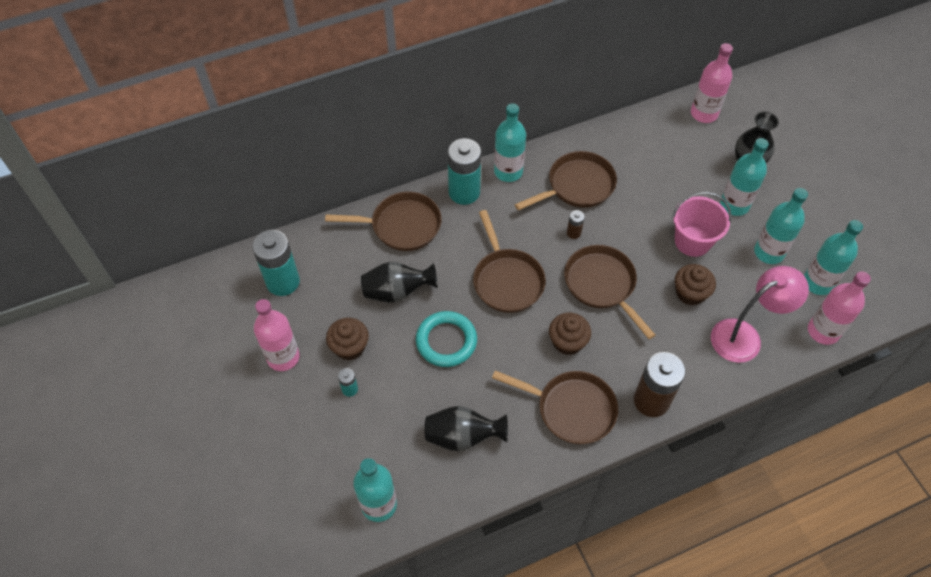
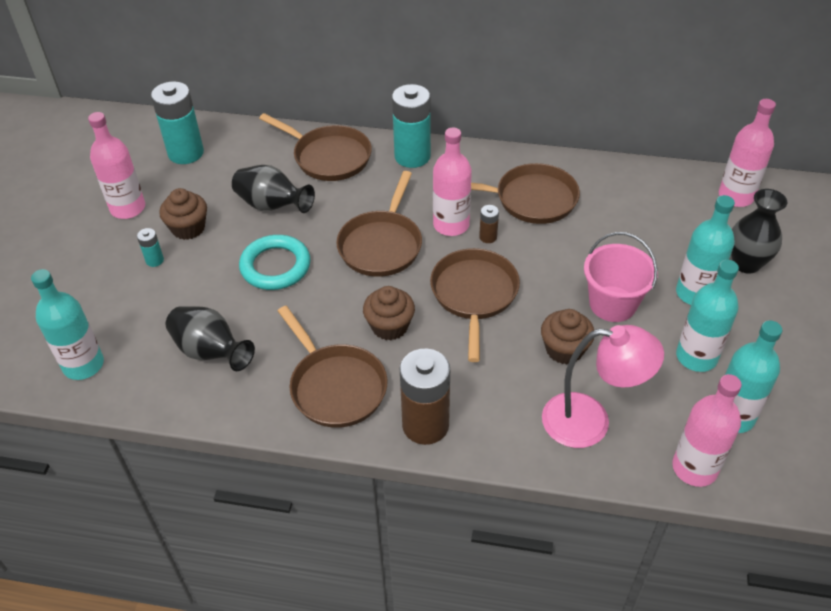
camera: 35 degrees right, 10 degrees down
turquoise bottle [494,103,526,182] -> none
none -> pink bottle [433,128,472,236]

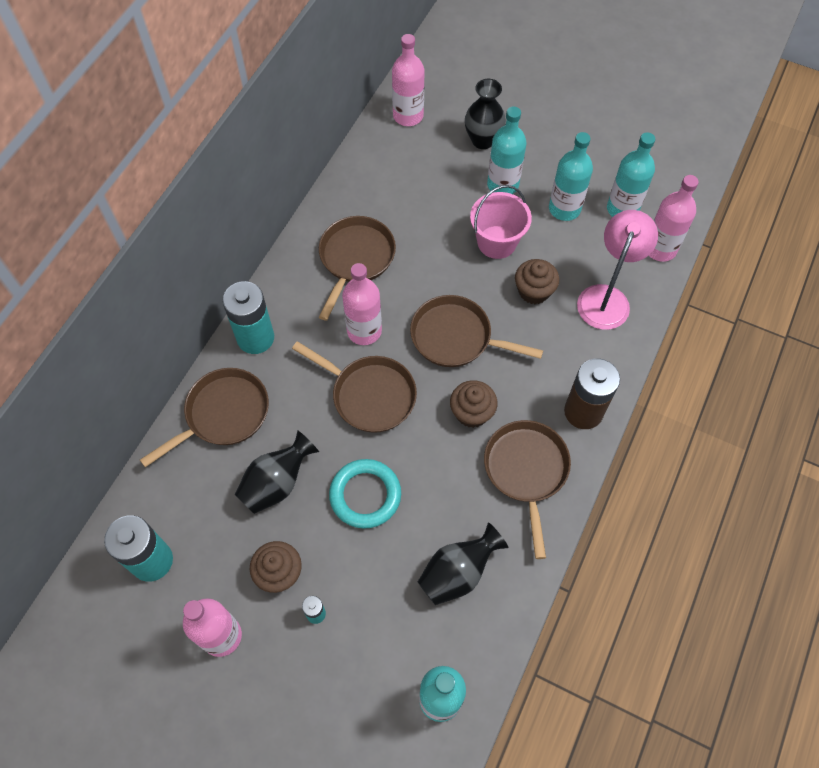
camera: 75 degrees left, 15 degrees up
brown pan [278,306,388,428] -> brown pan turned 75 degrees counterclockwise [484,420,571,559]
brown battery [479,205,499,243] -> none

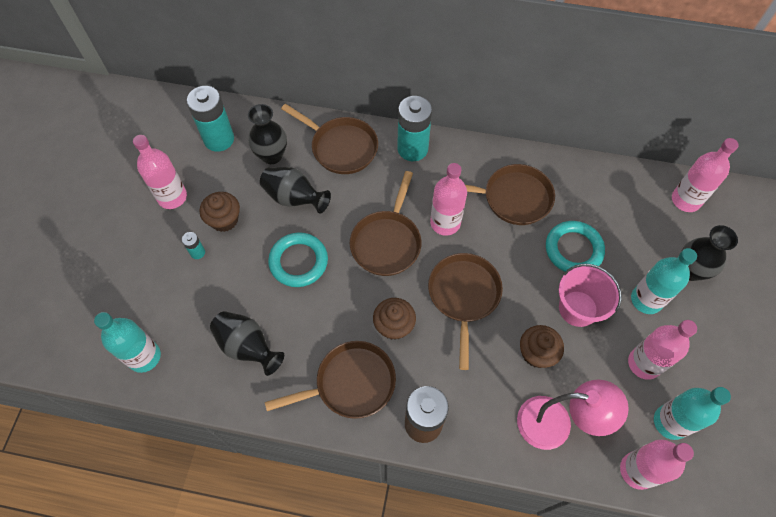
camera: 75 degrees right, 0 degrees up
turquoise bottle [549,132,593,221] -> pink bottle [628,320,697,380]
none -> black vase [248,104,287,164]
none -> turquoise ring [546,221,605,272]

